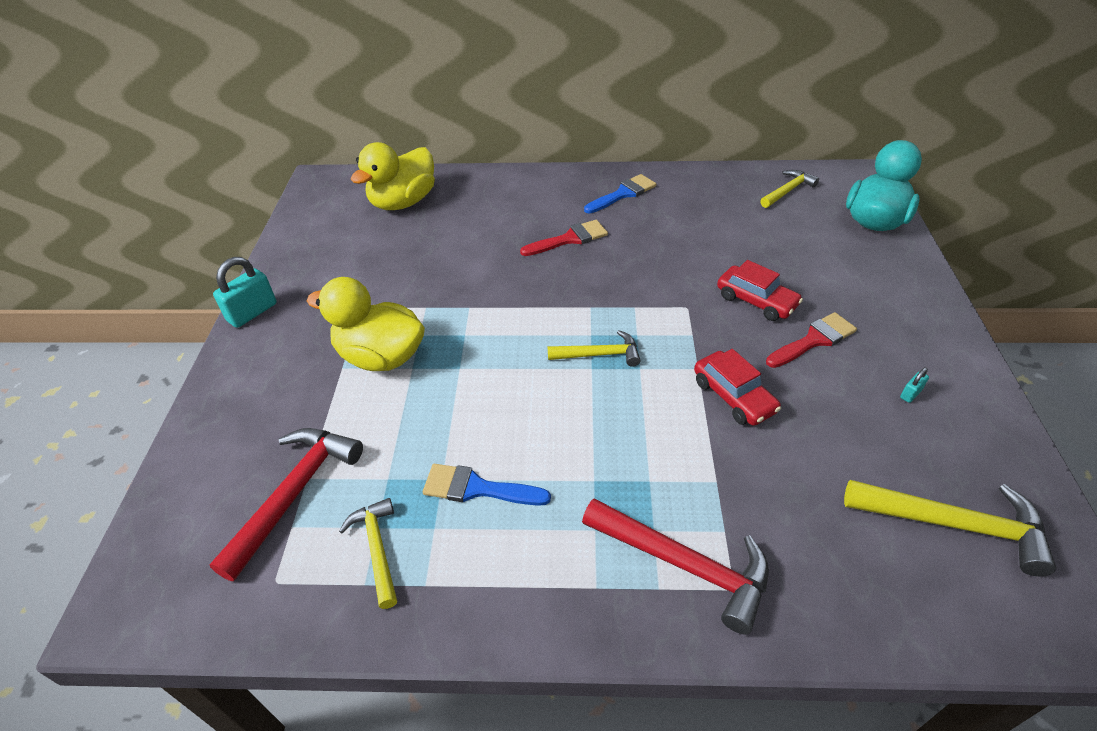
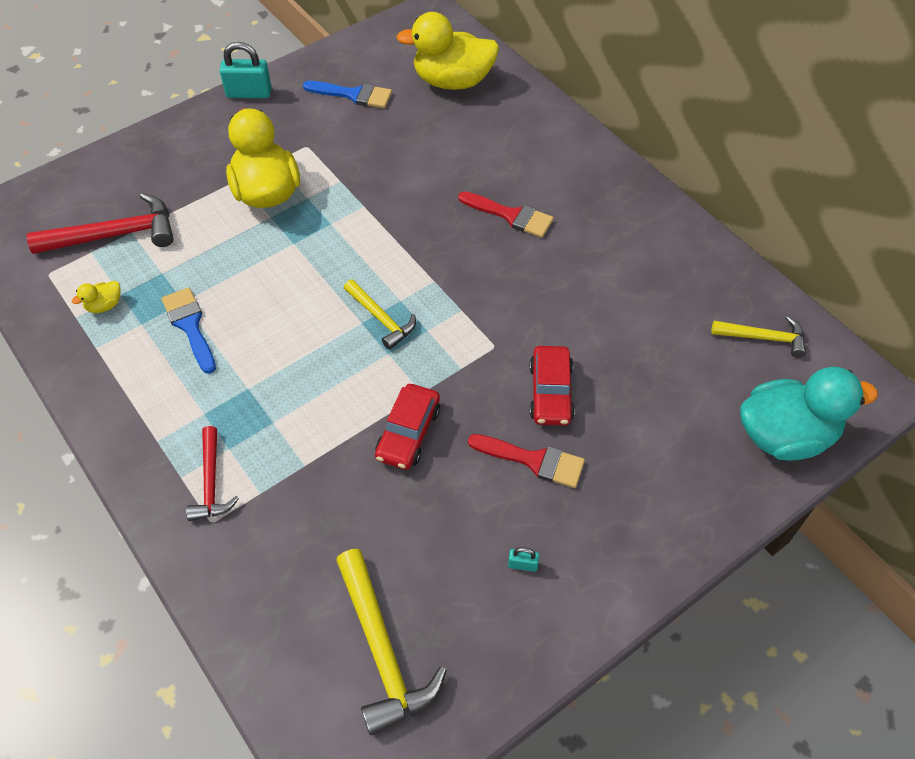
camera: 50 degrees right, 10 degrees up
yellow hammer [339,498,397,609] -> yellow duck [72,281,121,313]
red hammer [582,498,769,634] -> red hammer [186,426,239,521], size x0.62
blue brush [584,174,656,214] -> blue brush moved to [303,81,392,108]

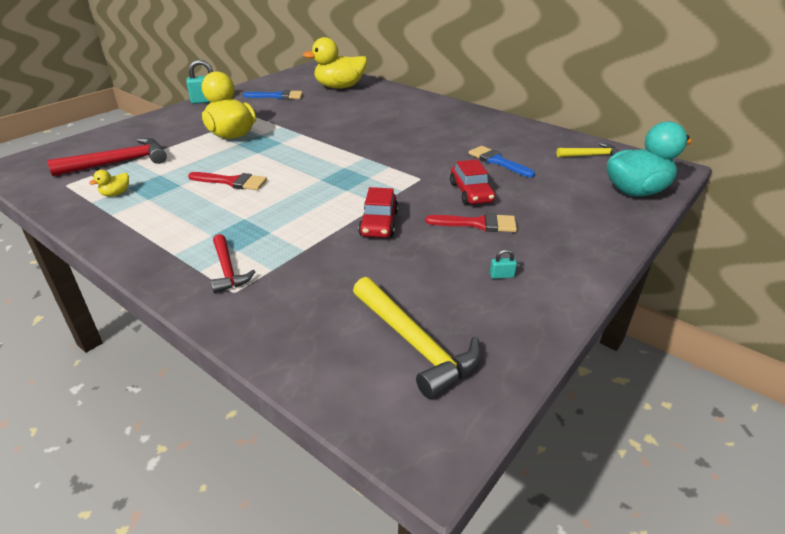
camera: 15 degrees left, 20 degrees down
blue brush [161,287,216,374] -> blue brush moved to [469,146,535,177]
yellow hammer [344,279,416,350] -> none
red brush [458,191,554,238] -> red brush moved to [188,172,267,190]

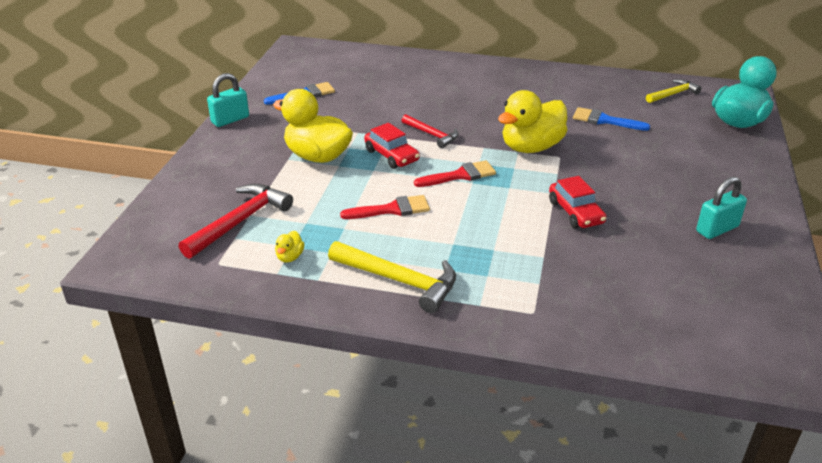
camera: 25 degrees left, 0 degrees up
red hammer [211,234,256,293] -> red hammer moved to [401,114,459,148]
yellow duck [303,37,367,89] -> yellow duck moved to [498,90,567,153]
yellow hammer [353,277,481,399] -> yellow hammer moved to [328,241,456,313]
red brush [425,213,517,232] -> red brush moved to [414,160,496,187]
red car [450,160,495,205] -> red car moved to [364,123,420,169]
turquoise padlock [490,249,517,279] -> turquoise padlock [696,177,747,239], size x2.13

